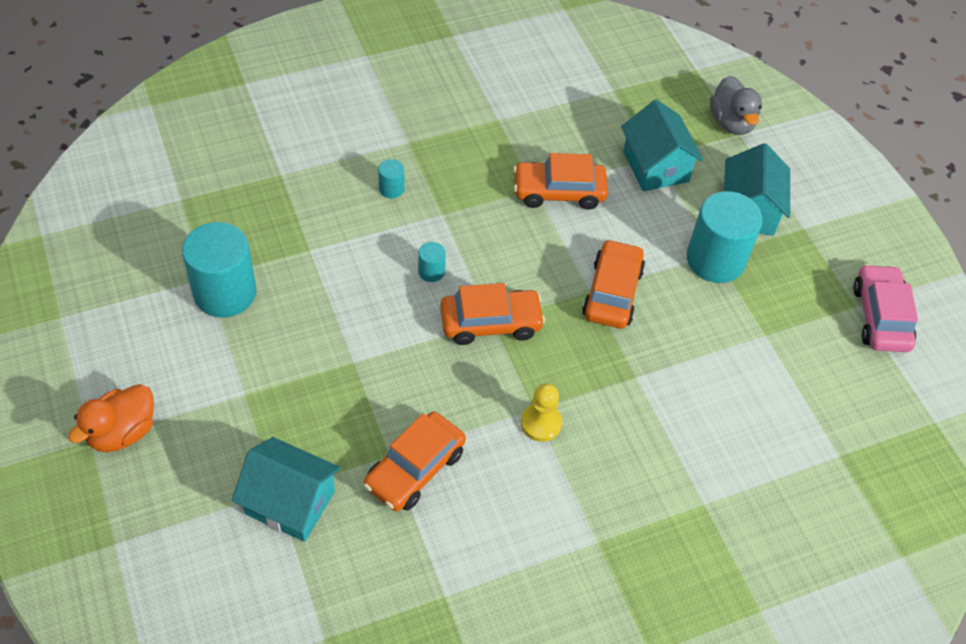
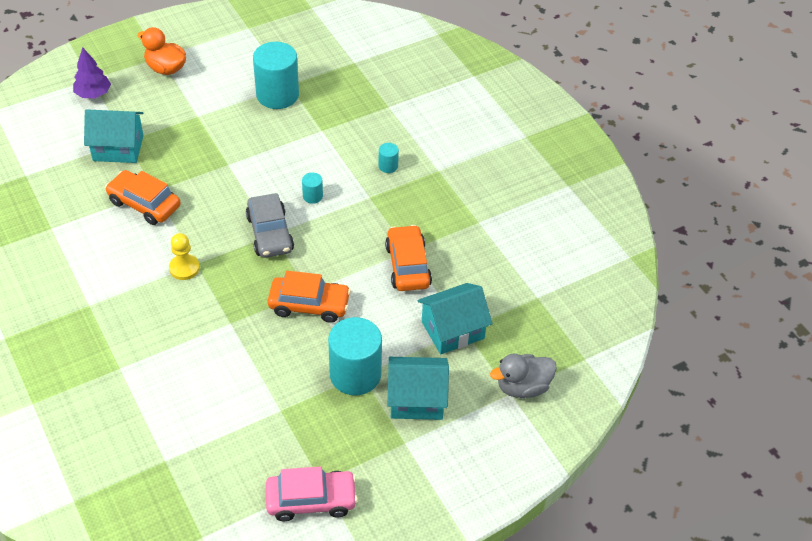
camera: 85 degrees right, 5 degrees down
turquoise house [232,437,341,542] -> turquoise house turned 75 degrees clockwise [84,109,144,163]
orange car [440,283,545,345] -> grey car [246,193,294,258]
none -> purple tree [73,47,111,98]

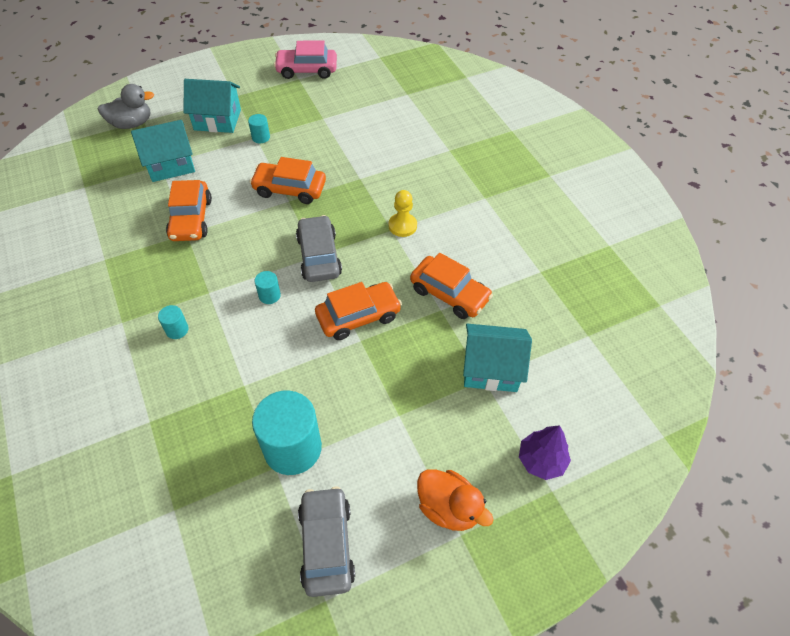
camera: 175 degrees left, 5 degrees up
turquoise cylinder [328,317,382,395] -> turquoise cylinder [248,114,270,143], size x0.44
none -> grey car [298,486,355,597]
none -> orange car [315,282,402,340]

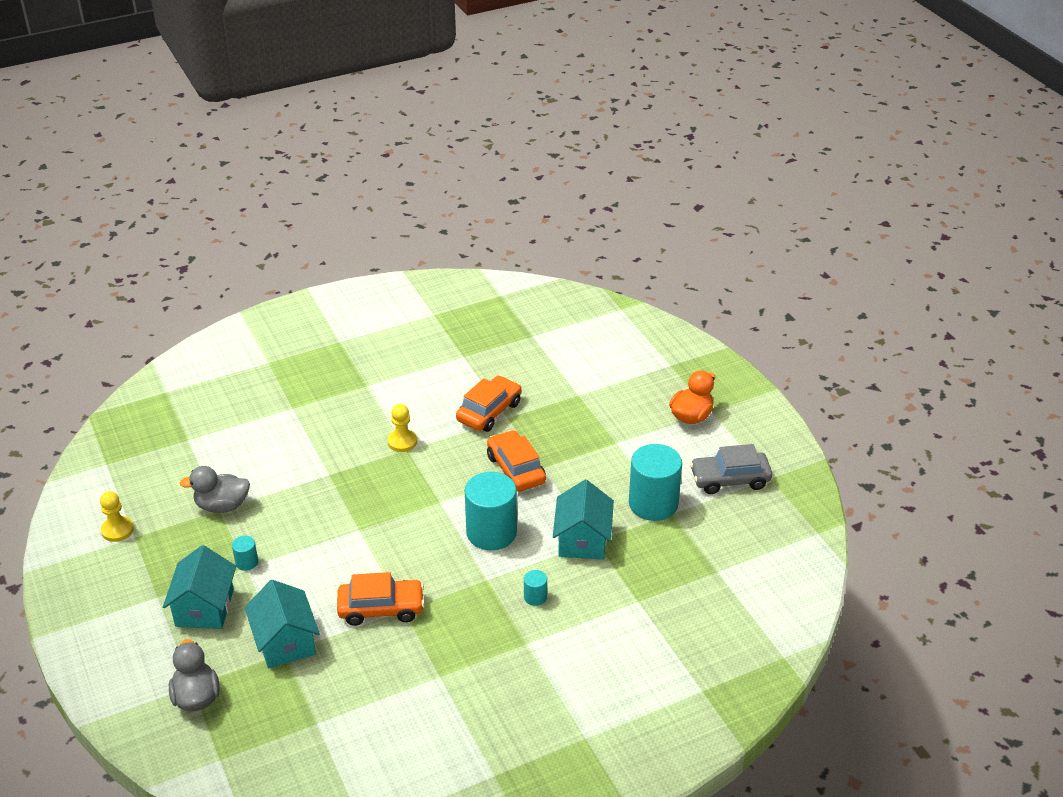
camera: 90 degrees left, 15 degrees down
orange car [250,157,326,204] -> none
turquoise cylinder [254,271,281,304] -> turquoise cylinder [465,472,517,550], size x2.28
pink car [274,41,337,79] -> yellow pawn [100,491,134,542]
grey car [296,215,342,282] -> none
turquoise house [463,323,532,392] -> turquoise house moved to [553,480,614,560]
purple tree [519,425,571,480] -> none
none -> grey duck [180,466,250,513]

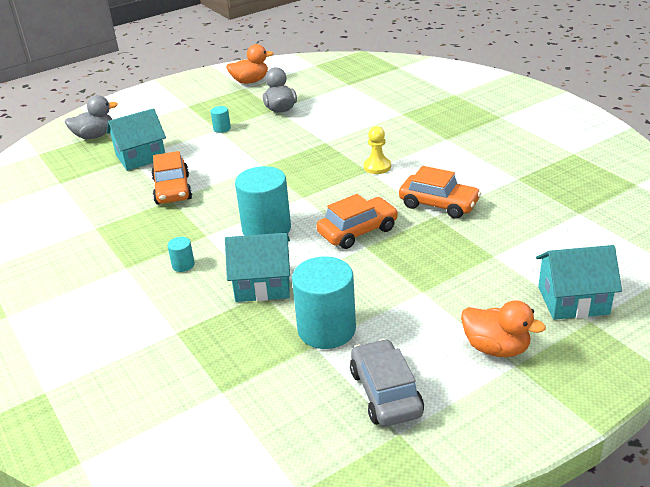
camera: 85 degrees right, 5 degrees down
yellow pawn [100,491,134,542] -> orange duck [226,44,273,84]
turquoise house [163,545,236,629] -> turquoise house moved to [536,245,622,320]

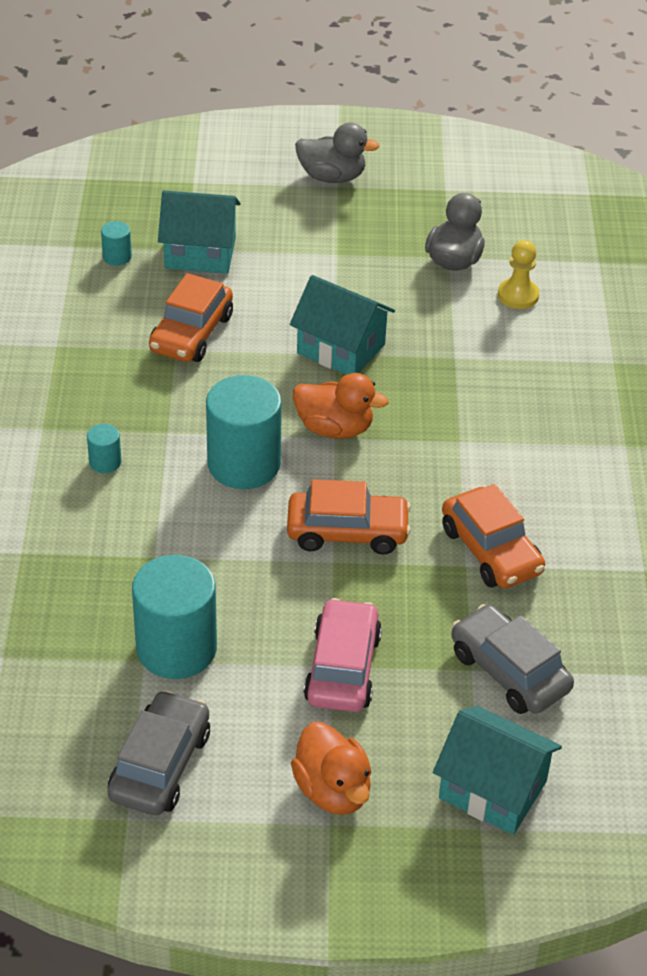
camera: 30 degrees right, 10 degrees up
grey duck [65,95,118,139] -> grey duck moved to [295,123,380,183]
turquoise cylinder [210,106,231,133] -> turquoise cylinder moved to [101,221,132,266]
turquoise house [225,233,290,302] -> turquoise house moved to [290,275,395,375]
orange duck [226,44,273,84] -> orange duck moved to [293,373,389,439]
yellow pawn [364,126,391,174] -> yellow pawn moved to [498,240,539,309]
none -> pink car [304,598,382,712]
none -> grey car [451,604,574,714]

